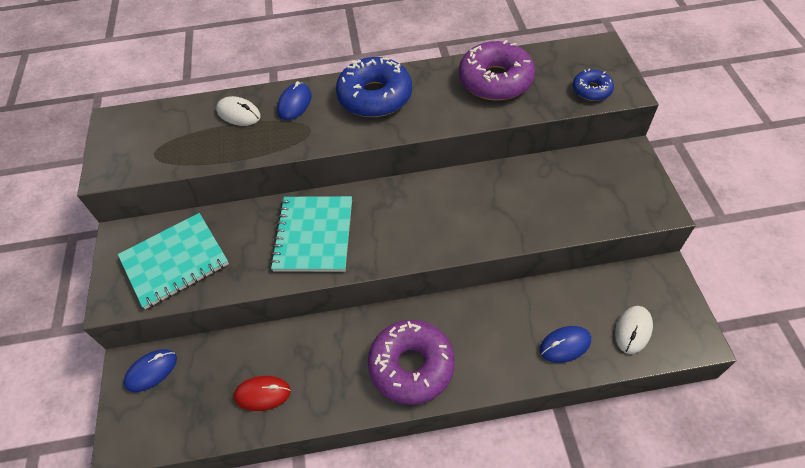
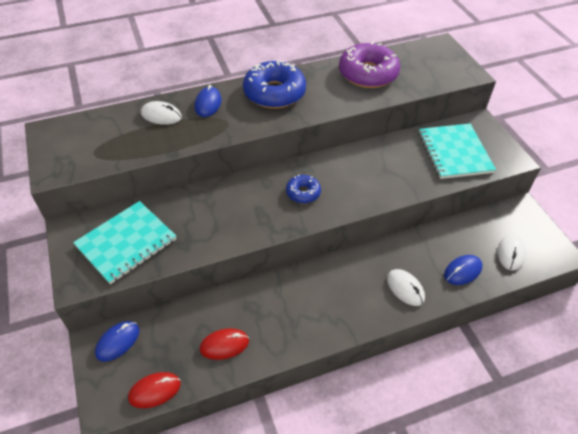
camera: 15 degrees left, 5 degrees down
turquoise notebook [270,196,352,272] -> turquoise notebook moved to [419,124,496,179]
purple donut [368,320,455,405] -> none
blue donut [573,69,614,101] -> blue donut moved to [286,175,321,203]
none -> red mouse [128,372,181,408]
none -> white mouse [387,269,425,306]

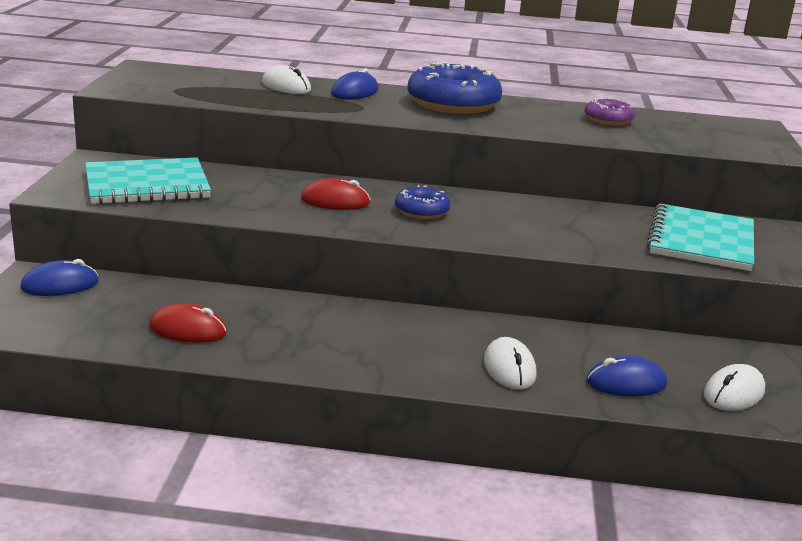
camera: 25 degrees right, 25 degrees down
red mouse [128,372,181,408] -> red mouse moved to [301,178,371,210]
purple donut [339,42,400,88] -> purple donut [585,98,635,125], size x0.52

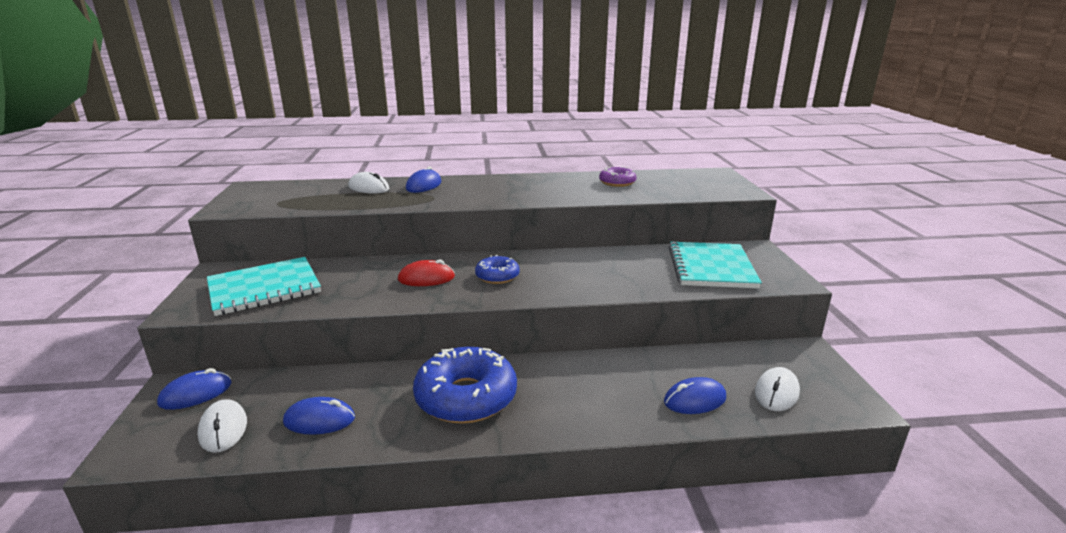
camera: 10 degrees left, 0 degrees up
red mouse [149,303,227,343] -> blue mouse [283,397,355,435]
blue donut [407,62,502,114] -> blue donut moved to [413,347,517,424]
white mouse [484,337,537,390] -> white mouse moved to [198,399,247,453]

